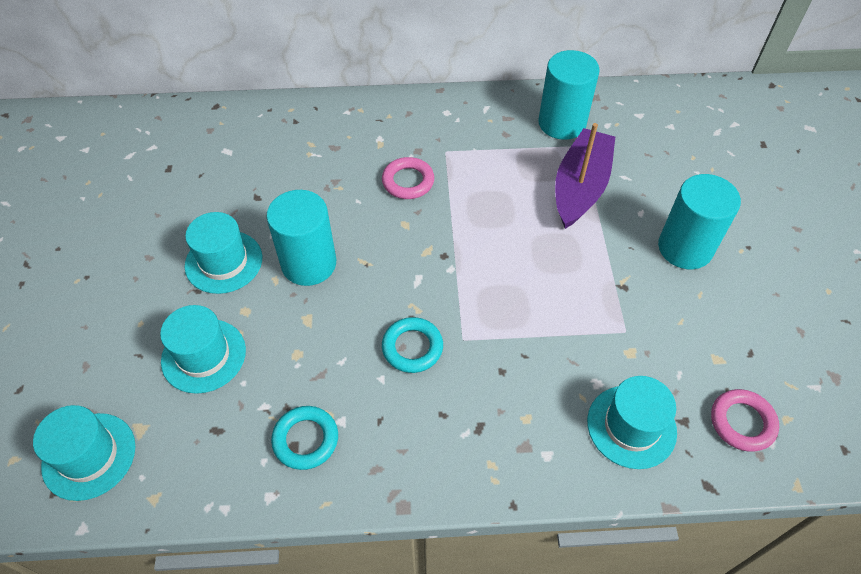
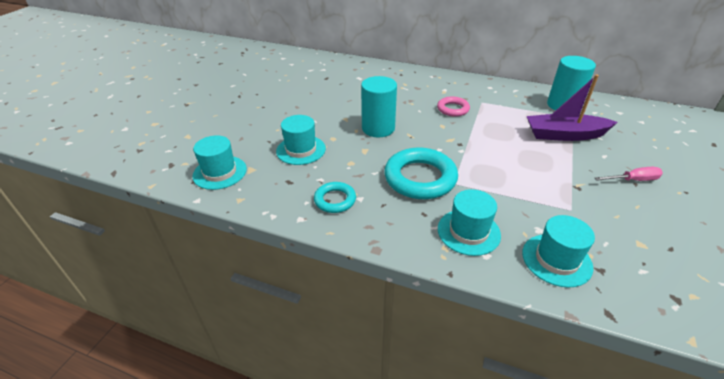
camera: 25 degrees right, 15 degrees down
turquoise hat [185,212,262,294] -> turquoise hat moved to [438,189,501,256]
turquoise ring [382,317,443,373] -> turquoise ring [384,148,458,199], size x1.82
purple boat [555,123,615,229] -> purple boat turned 135 degrees counterclockwise [526,74,618,141]
turquoise cylinder [658,174,741,269] -> pink screwdriver [595,167,663,181]
pink ring [711,389,779,452] -> none

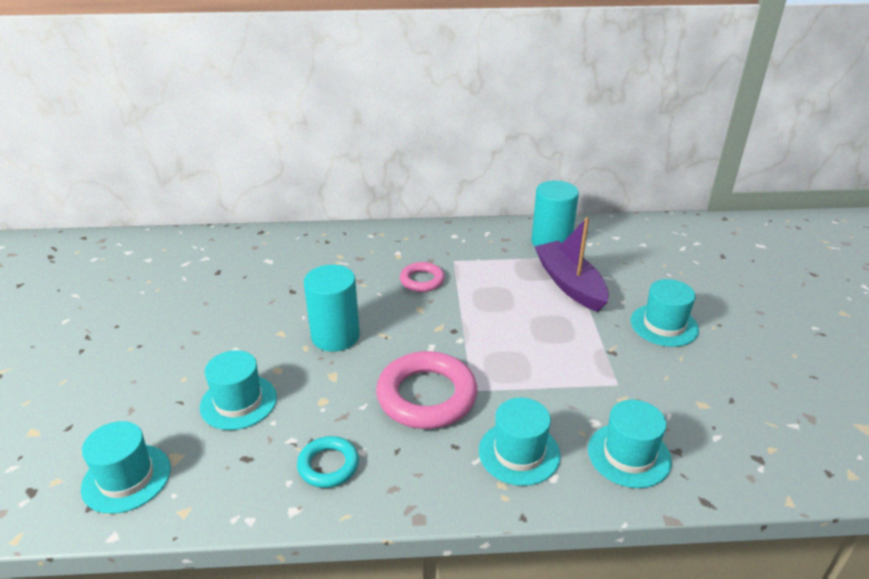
camera: 25 degrees left, 5 degrees down
turquoise ring [384,148,458,199] -> pink ring [376,351,477,429]
purple boat [526,74,618,141] -> purple boat turned 90 degrees clockwise [534,217,609,312]
pink screwdriver [595,167,663,181] -> turquoise hat [631,279,699,347]

